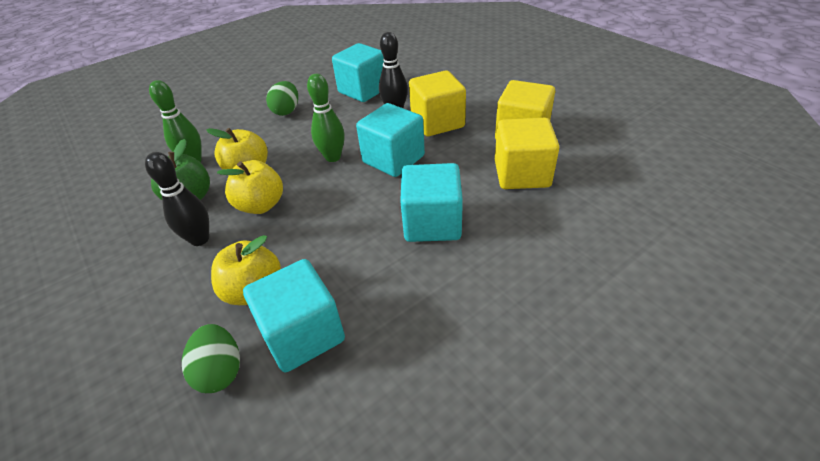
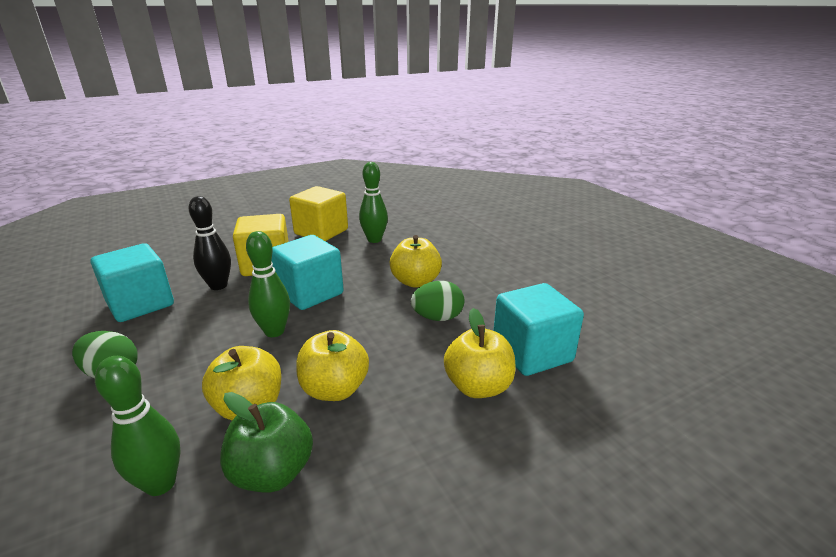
camera: 85 degrees left, 15 degrees down
black bowling pin [145,152,209,246] -> none
green egg [182,324,240,393] -> green egg moved to [411,281,464,321]
turquoise cube [400,163,463,242] -> yellow apple [390,235,442,288]
yellow cube [495,118,559,189] -> green bowling pin [359,162,388,243]

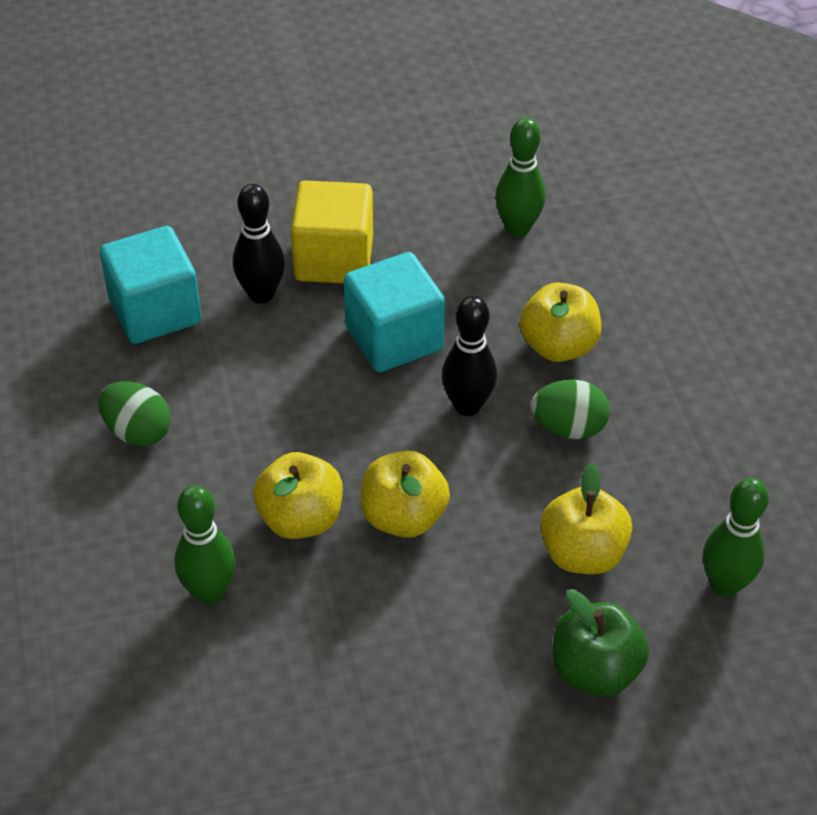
camera: 15 degrees right, 20 degrees up
green apple [220,392,313,493] -> green apple moved to [553,589,649,697]
green bowling pin [246,231,290,337] -> green bowling pin moved to [703,478,769,597]
yellow cube [289,186,348,241] -> none
turquoise cube [493,283,584,376] -> none
none -> black bowling pin [442,296,497,416]

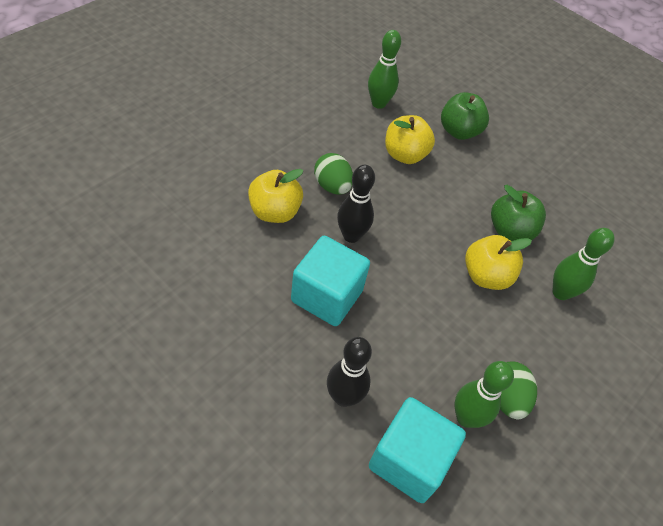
camera: 130 degrees left, 5 degrees up
yellow cube [291,181,373,283] -> none
yellow apple [361,451,450,538] -> none
green bowling pin [495,118,545,237] -> green bowling pin moved to [454,361,514,428]
none -> green apple [491,185,546,241]

